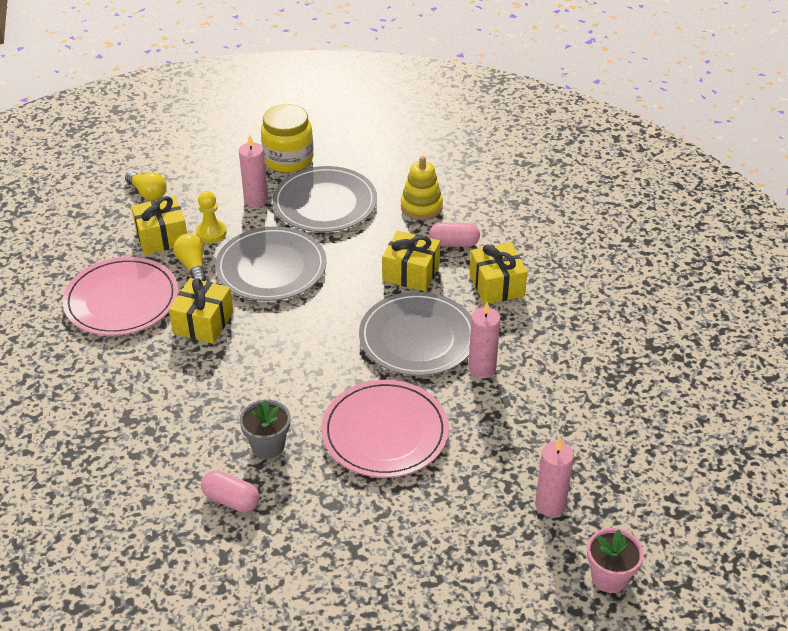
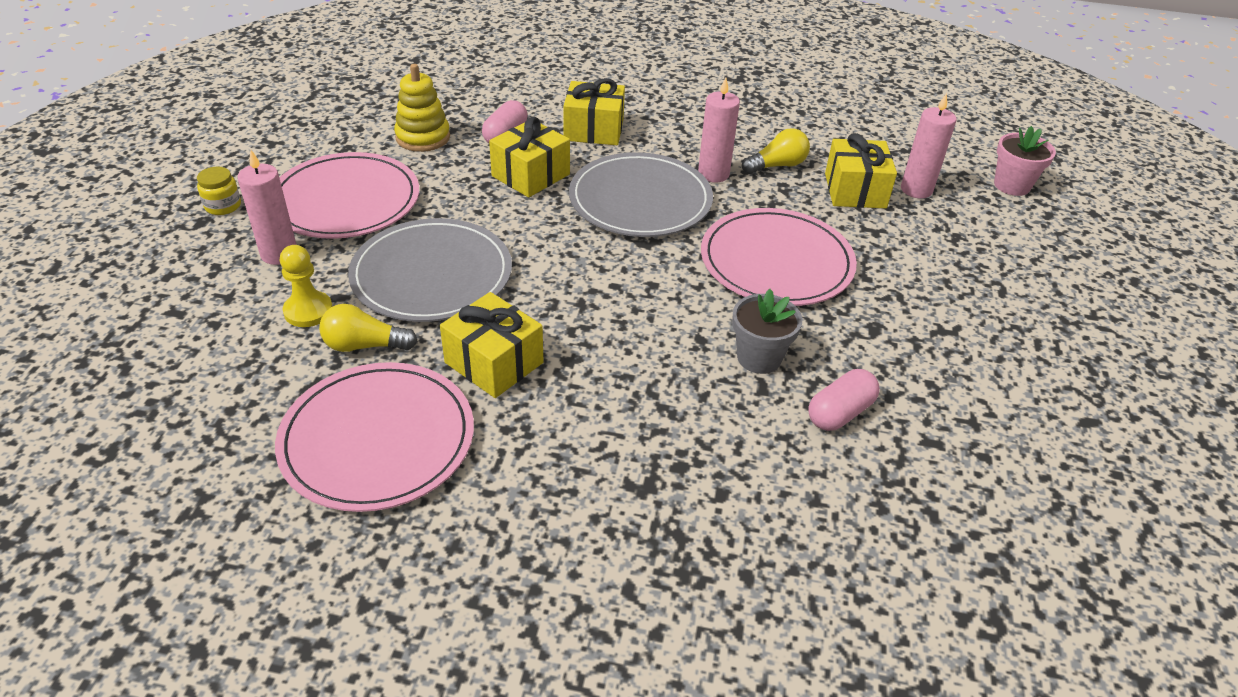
camera: 70 degrees left, 0 degrees up
yellow light bulb [125,171,167,201] -> yellow light bulb moved to [742,128,810,174]
yellow gift [131,196,187,255] -> yellow gift moved to [825,133,897,208]
yellow jar [261,104,313,173] -> yellow jar [197,167,241,215], size x0.48
grey plate [273,166,377,232] -> pink plate [279,152,419,239]

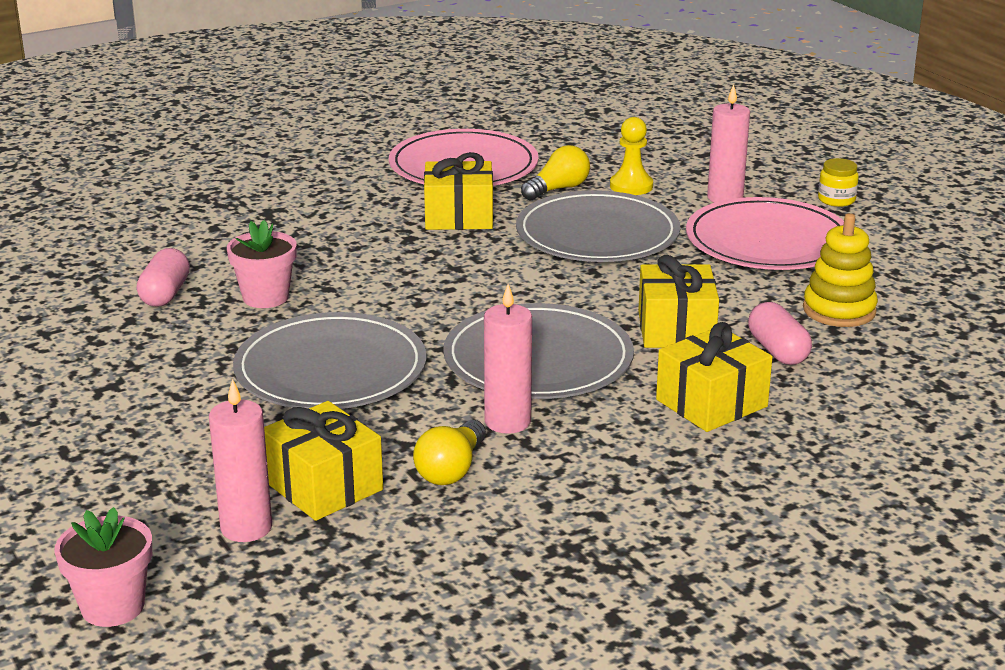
camera: 140 degrees right, 15 degrees down
pink plate [701,208,857,306] -> grey plate [233,312,426,409]
grey flower pot [732,289,802,374] -> pink flower pot [227,220,297,308]

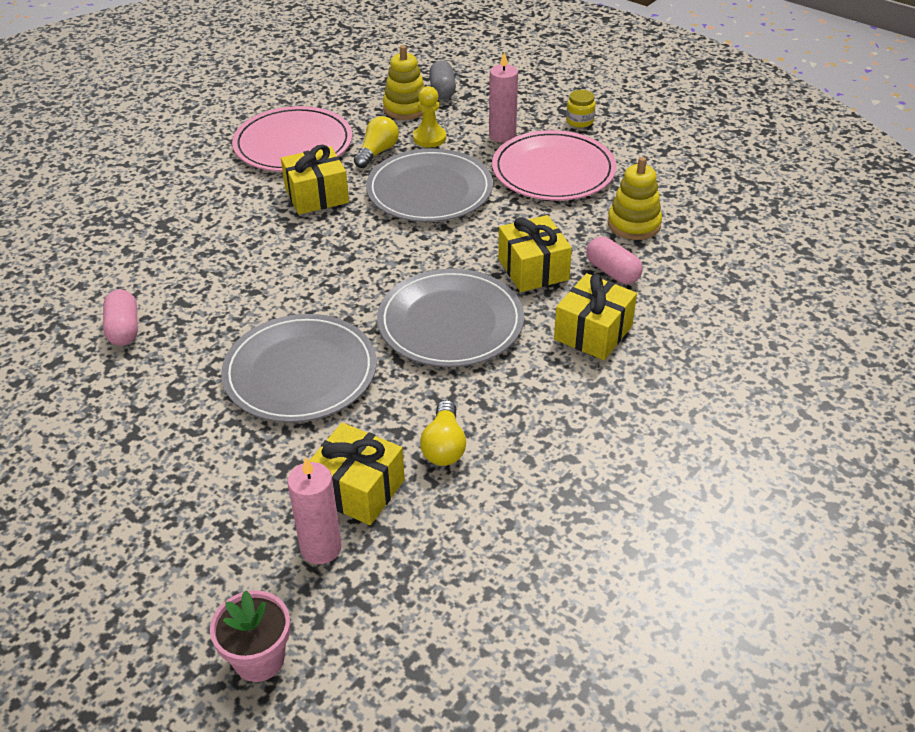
camera: 20 degrees left, 15 degrees up
pink flower pot [227,220,297,308] -> none
pink candle [484,284,532,434] -> none
none -> yellow stacking toy [383,45,425,120]
none -> grey capsule [429,61,456,100]

